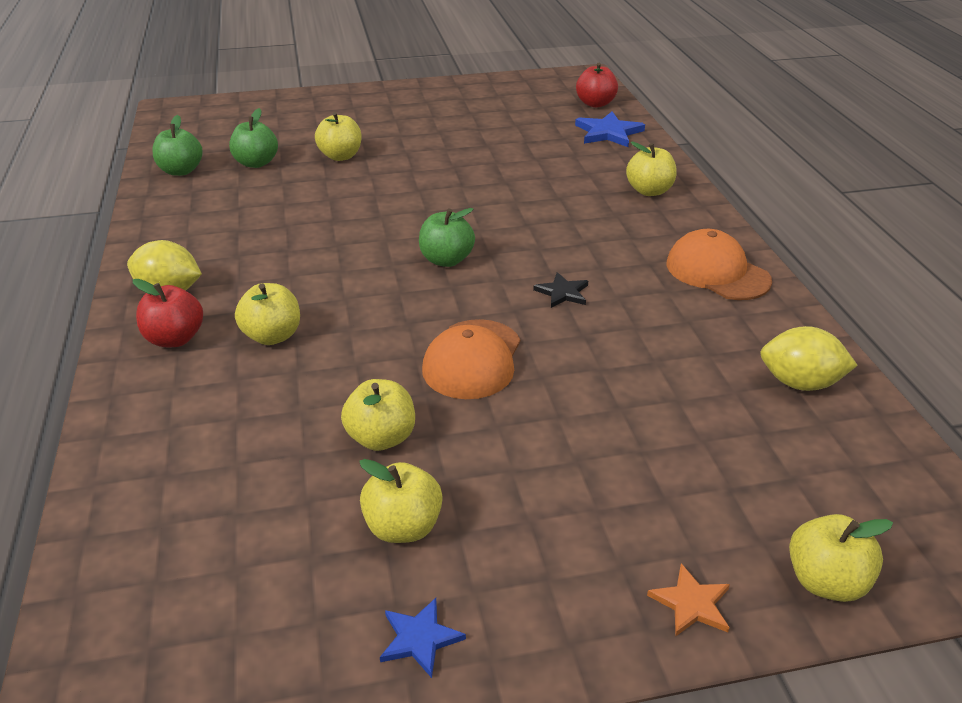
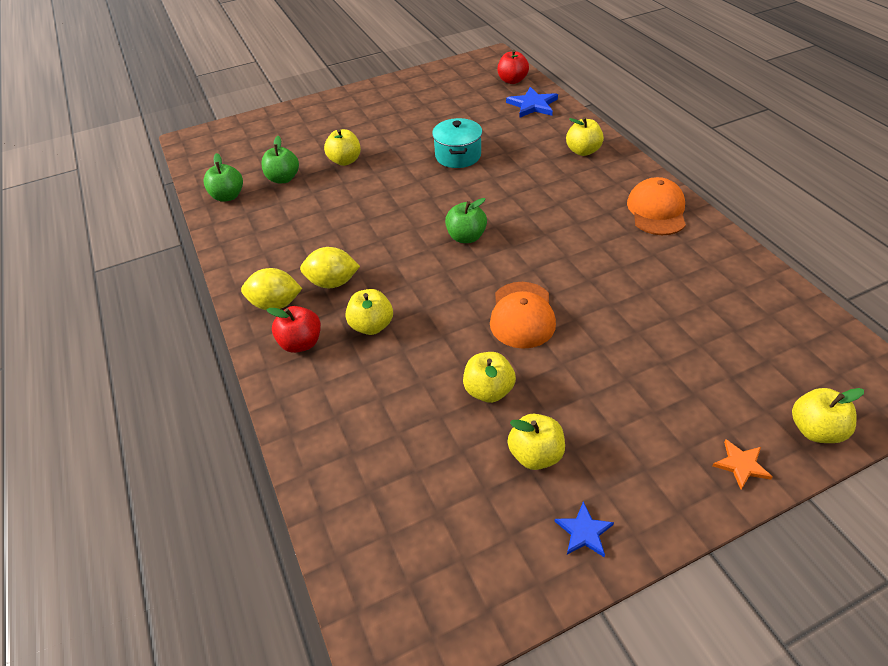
camera: 10 degrees left, 10 degrees up
black star [533,272,588,308] -> none
orange cap [666,229,772,300] -> orange cap turned 60 degrees clockwise [627,177,686,235]
yellow lemon [760,326,858,391] -> yellow lemon moved to [300,247,360,288]
none -> turquoise pot [432,118,482,168]

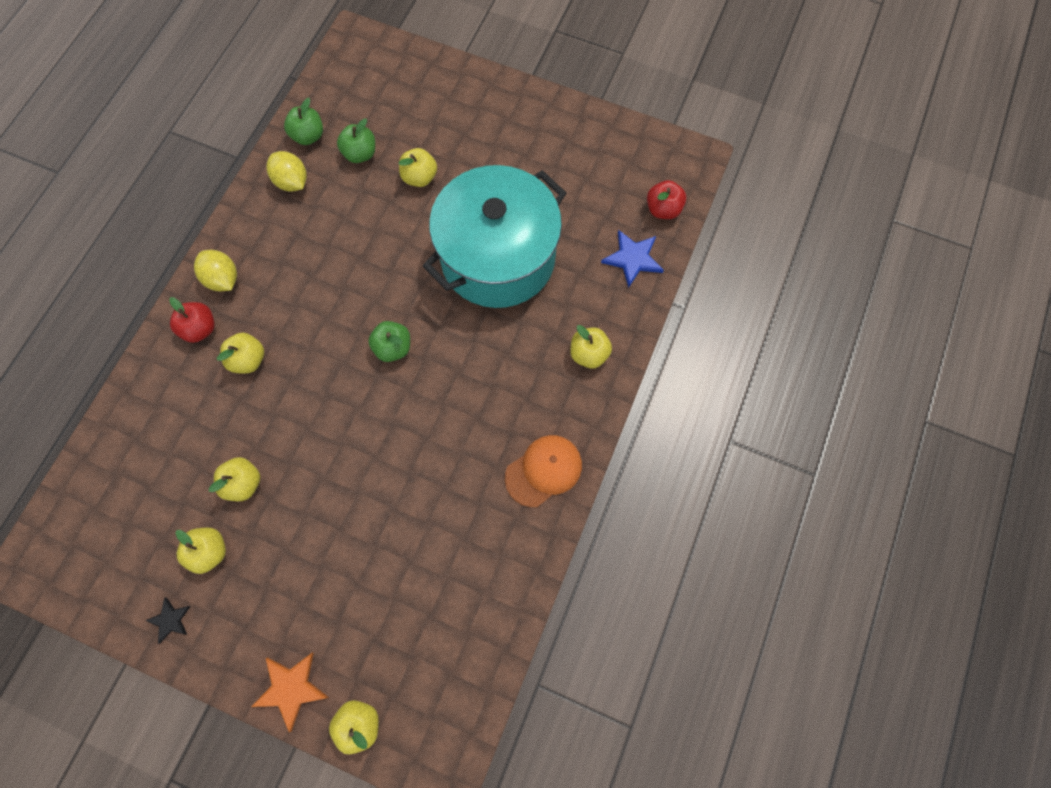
camera: 45 degrees right, 25 degrees up
yellow lemon [300,247,360,288] -> yellow lemon moved to [266,151,307,192]
turquoise pot [432,118,482,168] -> turquoise pot [423,165,566,308], size x2.27
orange cap [490,282,556,349] -> none
blue star [555,502,614,557] -> black star [145,597,191,644]
orange star [712,439,773,490] -> orange star [251,652,329,732], size x1.66

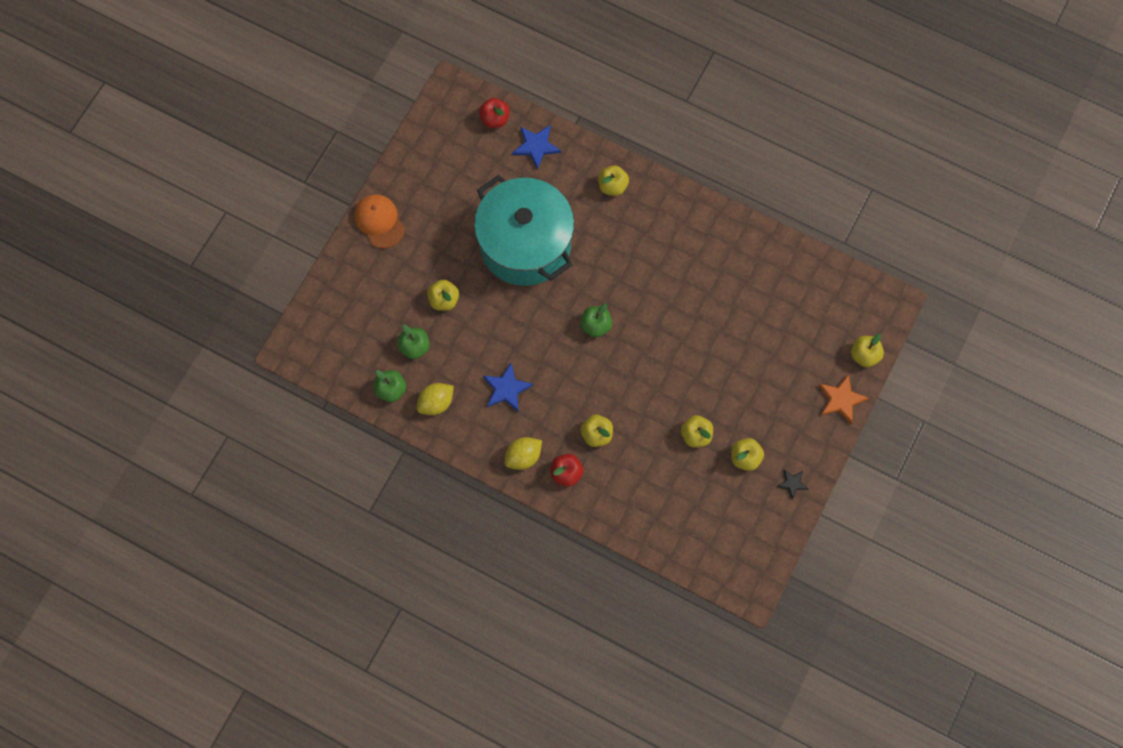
camera: 85 degrees left, 0 degrees up
orange cap [505,435,582,507] -> orange cap moved to [354,194,405,249]
none -> blue star [483,363,533,412]

